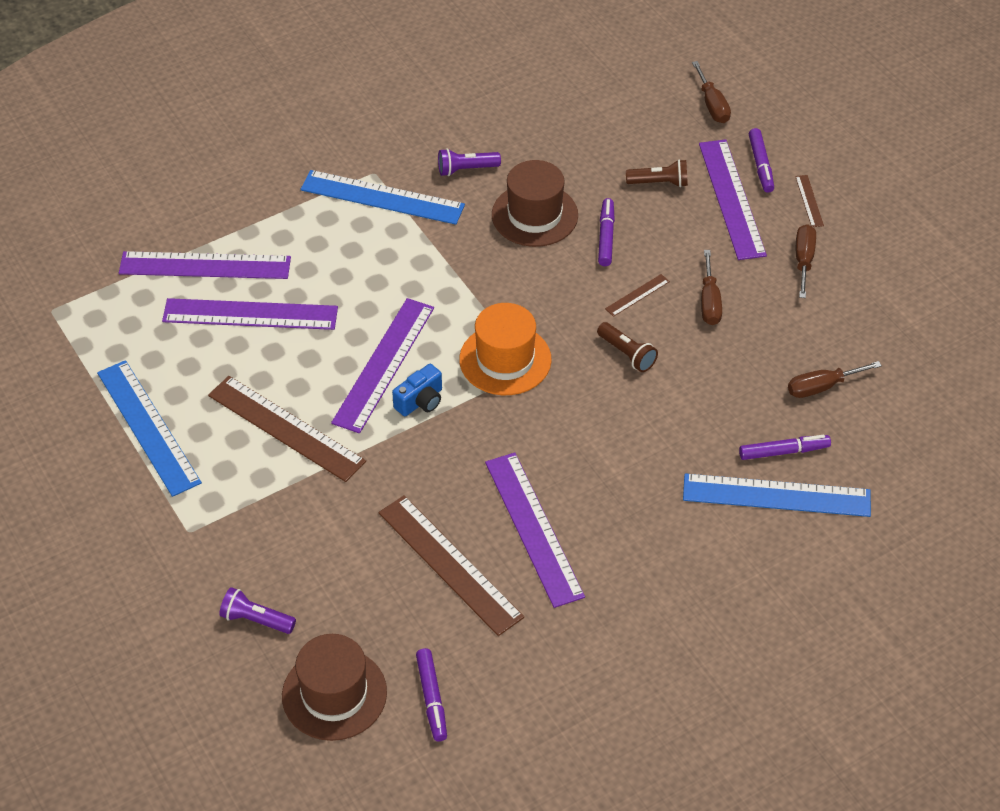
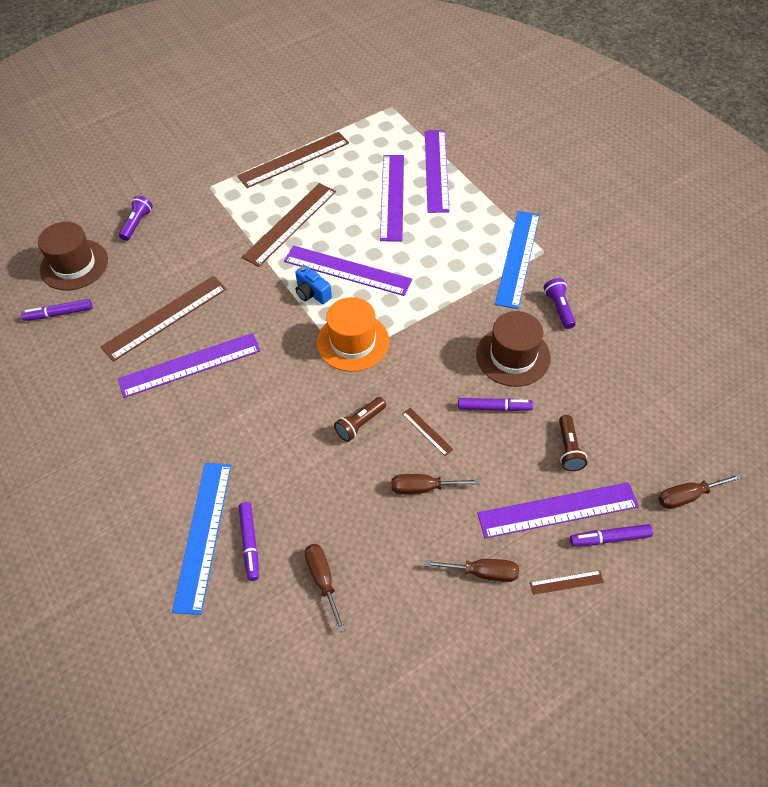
camera: 90 degrees right, 5 degrees up
blue ruler [97,360,202,497] -> brown ruler [237,132,349,188]

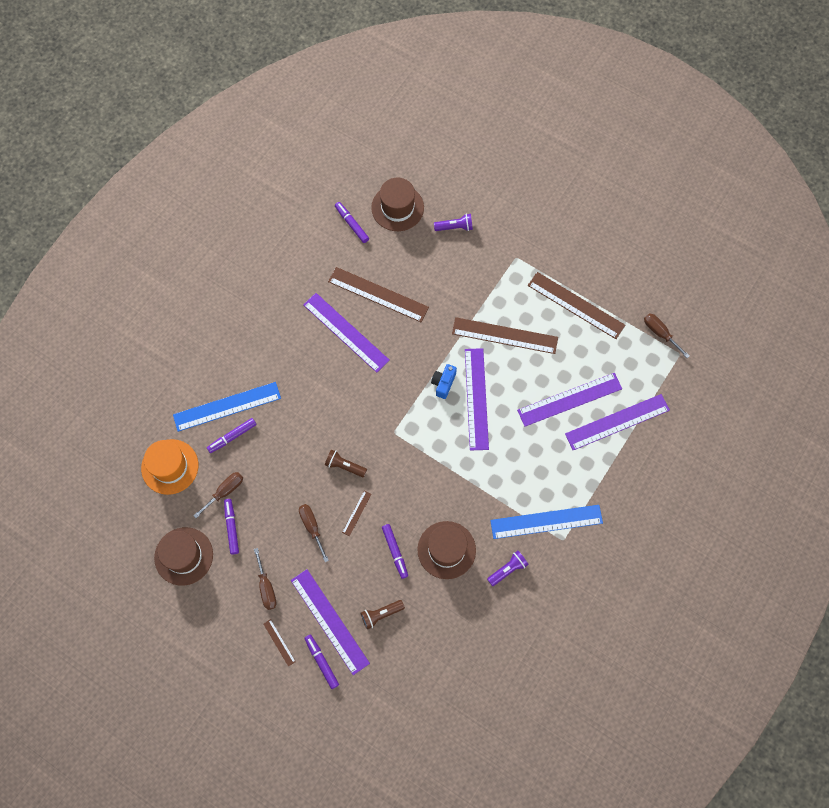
camera: 65 degrees right, 15 degrees up
orange hat [317,297,389,372] -> orange hat moved to [141,439,198,495]
brown screwdriver [658,473,742,509] -> brown screwdriver moved to [644,313,690,358]
none -> brown hat [154,527,213,586]
none -> purple marker [224,499,239,554]

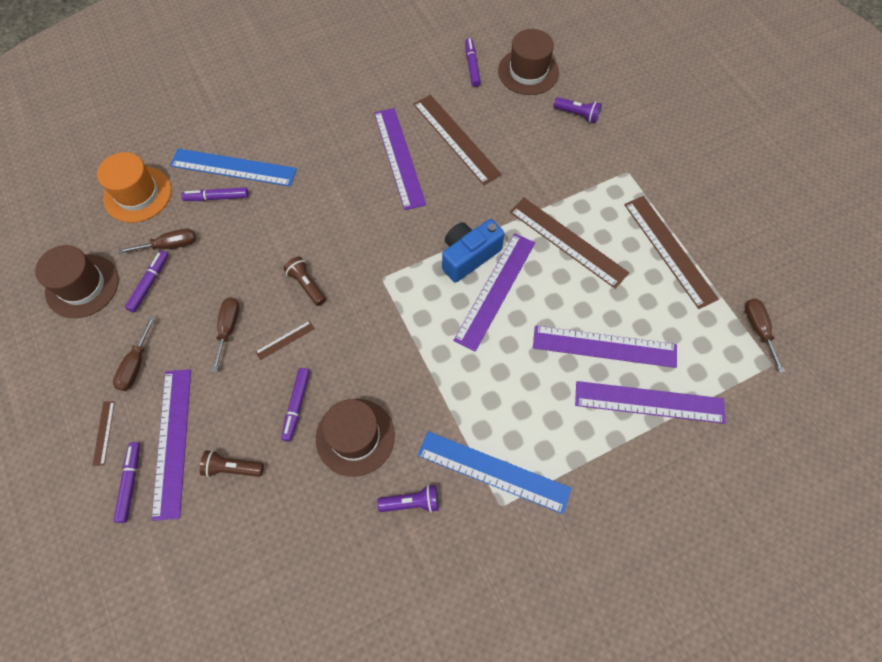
camera: 30 degrees right, 5 degrees down
blue camera [431,364,457,399] -> blue camera [442,219,505,283], size x1.61

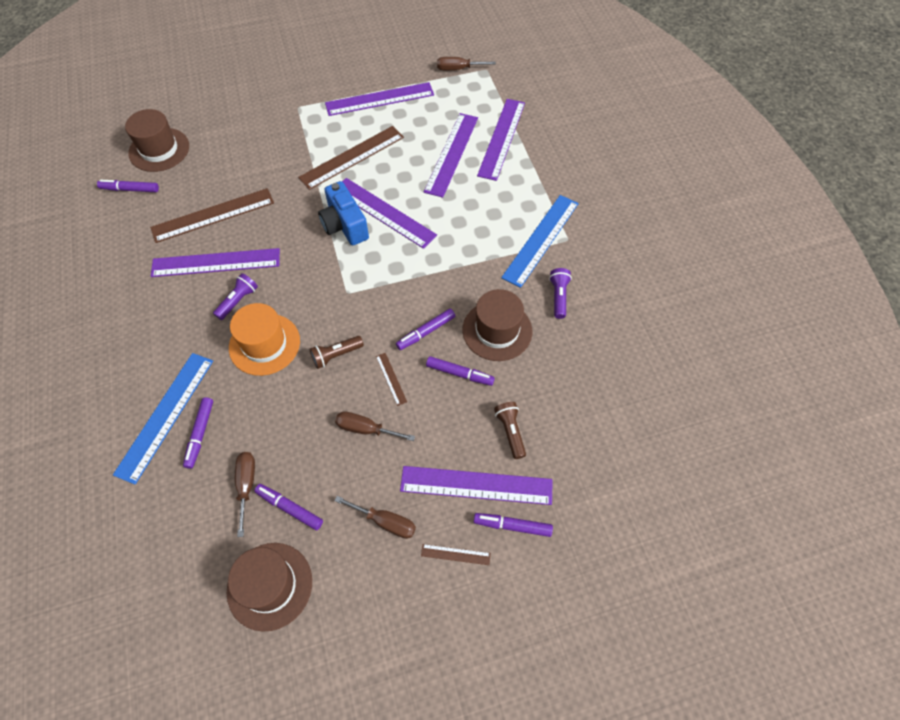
camera: 80 degrees left, 5 degrees down
orange hat [97,152,171,223] -> orange hat moved to [229,303,300,376]
brown flashlight [200,450,264,477] -> brown flashlight turned 150 degrees clockwise [494,402,526,459]
purple flashlight [553,97,602,123] -> purple flashlight moved to [213,273,258,320]
brown ruler [624,196,719,309] -> purple ruler [325,82,434,116]
none -> purple marker [396,309,455,350]

